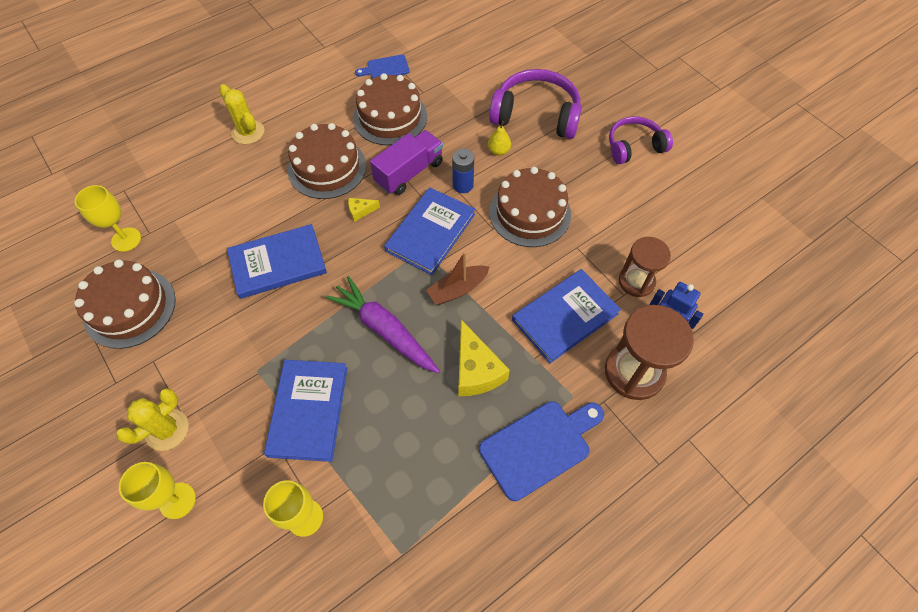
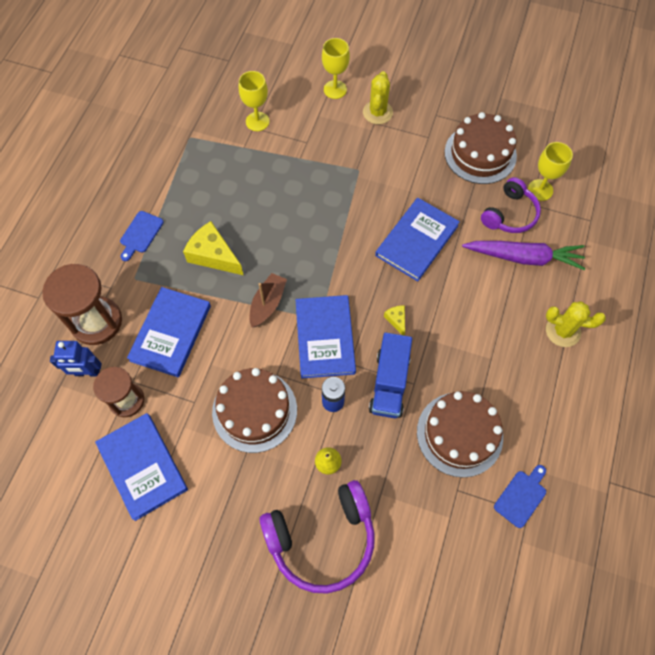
camera: 145 degrees right, 5 degrees up
blue book [264,360,348,462] -> blue book moved to [95,413,188,521]
brown cake [288,123,366,199] -> none
purple carrot [325,276,440,373] -> purple carrot moved to [462,241,585,270]
yellow cheese [348,198,380,222] -> yellow cheese turned 60 degrees counterclockwise [384,305,405,336]
purple truck [370,130,443,195] -> blue truck [369,333,412,418]
blue cutting board [479,401,604,501] -> blue cutting board [120,211,164,261], size x0.57
purple headphones [609,116,673,164] -> purple headphones moved to [481,177,541,233]

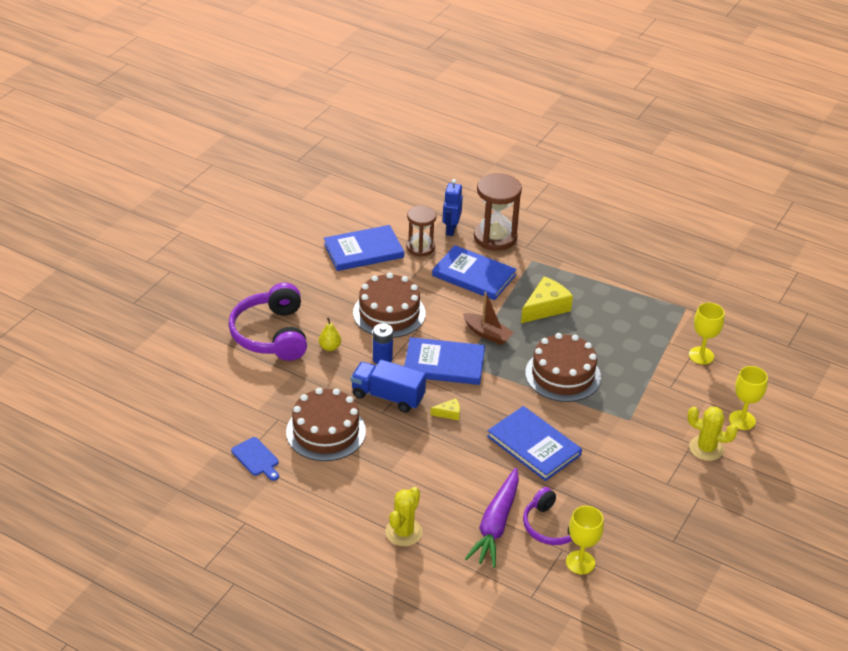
camera: 100 degrees right, 25 degrees down
blue cutting board [120,211,164,261] -> none
brown cake [445,112,517,184] -> brown cake moved to [525,333,601,402]

